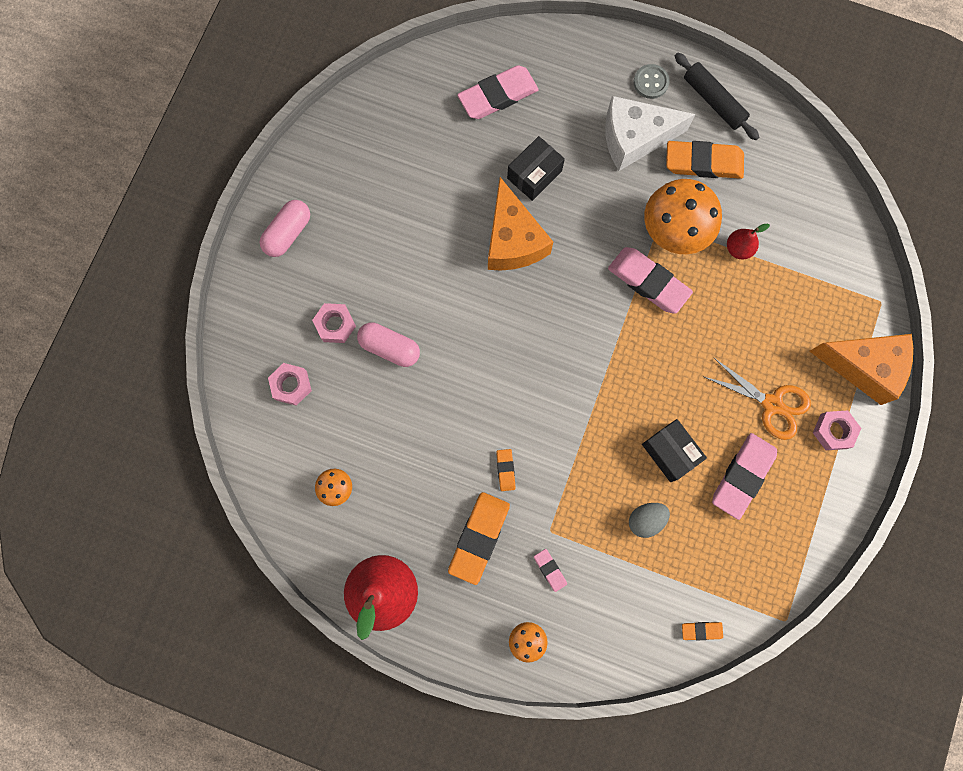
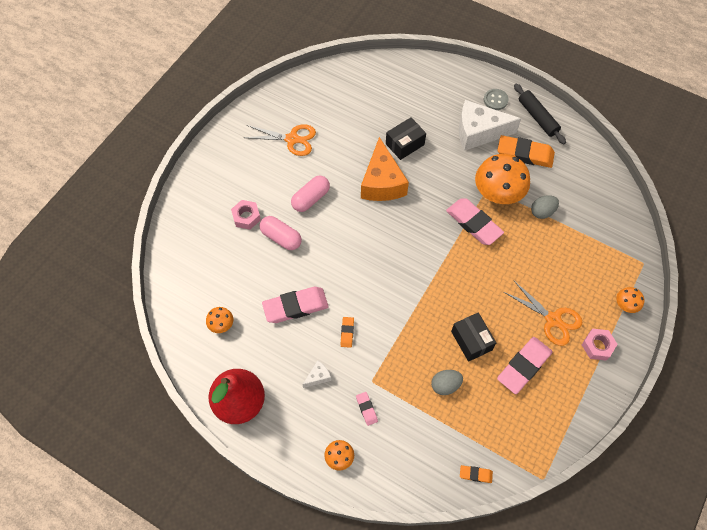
camera: 10 degrees right, 15 degrees down
pink capsule [260,200,310,257] -> pink capsule moved to [291,176,330,212]
pink nut [268,363,312,406] -> none
orange eraser [448,492,510,585] -> white cheese [303,360,331,388]
pink eraser [458,65,539,119] -> pink eraser moved to [262,287,329,323]
red pear [727,223,770,259] -> grey egg [531,195,559,219]
orange cheese [810,334,913,405] -> orange mushroom [616,287,644,313]
none -> orange scissors [243,124,316,156]

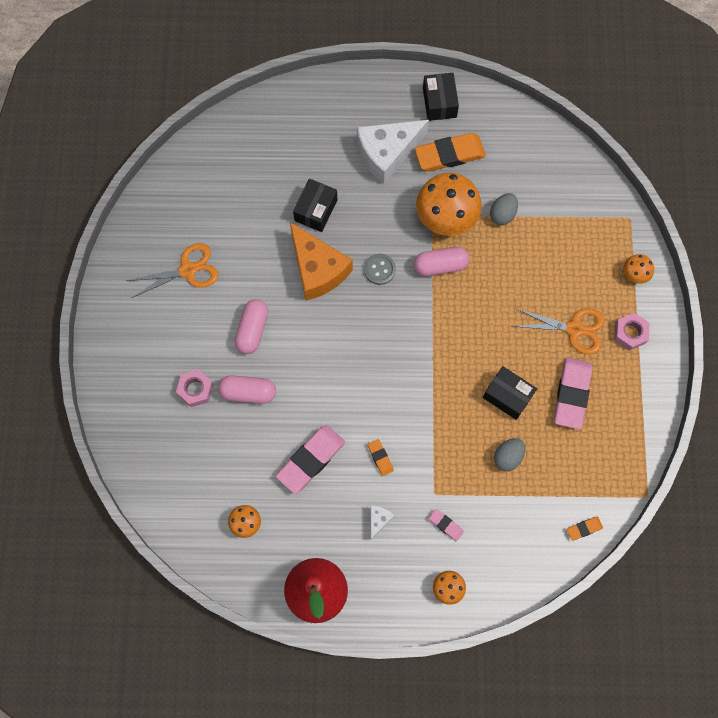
camera: 30 degrees left, 10 degrees up
pink eraser [446,198,504,245] -> pink capsule [414,247,469,276]
grey button [484,89,509,110] -> grey button moved to [364,254,396,285]
black rolling pin [514,84,566,144] -> black box [423,73,459,121]

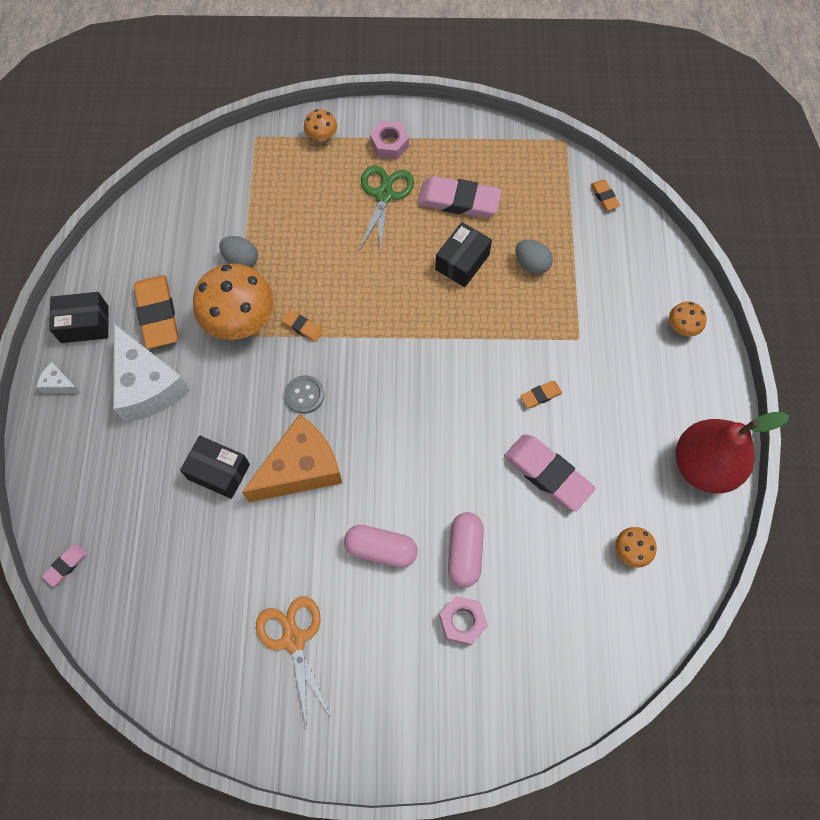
camera: 90 degrees left, 5 degrees down
white cheese [370,505,395,540] -> white cheese moved to [36,362,81,393]
pink capsule [414,247,469,276] -> orange eraser [282,310,323,342]
pink eraser [429,509,464,541] -> pink eraser moved to [42,544,88,587]
orange scissors [512,308,605,354] -> green scissors [359,165,414,256]

